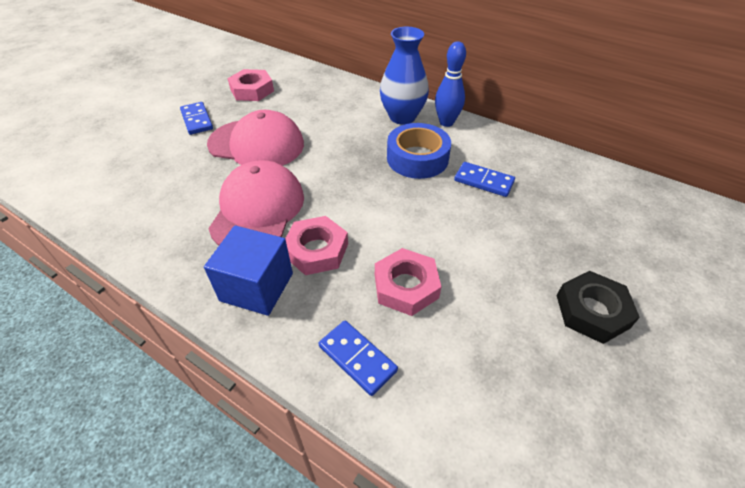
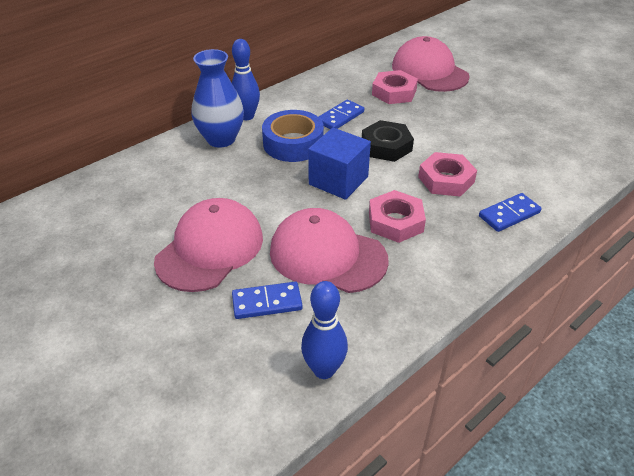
camera: 75 degrees left, 5 degrees down
blue domino [180,102,213,135] -> blue domino moved to [232,282,303,319]
blue cube [204,225,293,316] -> blue cube moved to [308,128,371,200]
pink nut [228,69,274,101] -> pink nut moved to [372,70,418,104]
black nut [557,271,640,344] -> black nut moved to [362,120,414,162]
none -> blue bowling pin [301,281,348,379]
none -> pink cap [392,36,469,92]

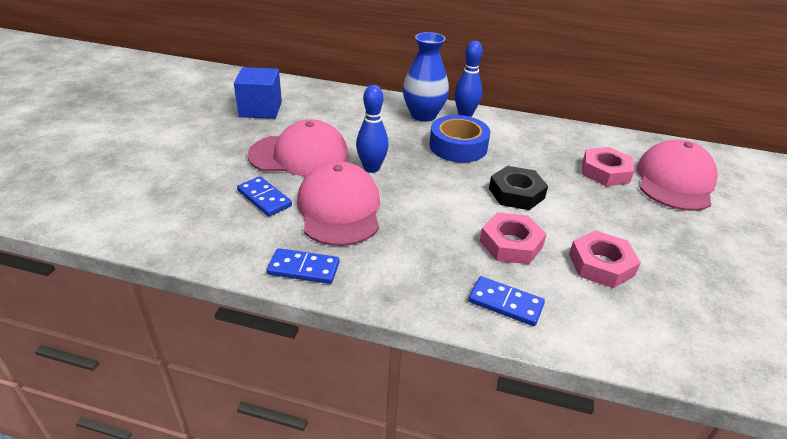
camera: 55 degrees right, 5 degrees down
blue bowling pin [301,281,348,379] -> blue bowling pin moved to [356,85,389,173]
blue cube [308,128,371,200] -> blue cube moved to [234,67,282,119]
blue domino [318,100,364,129] -> blue domino moved to [267,248,339,284]
pink nut [369,190,426,243] -> pink nut moved to [569,230,641,288]

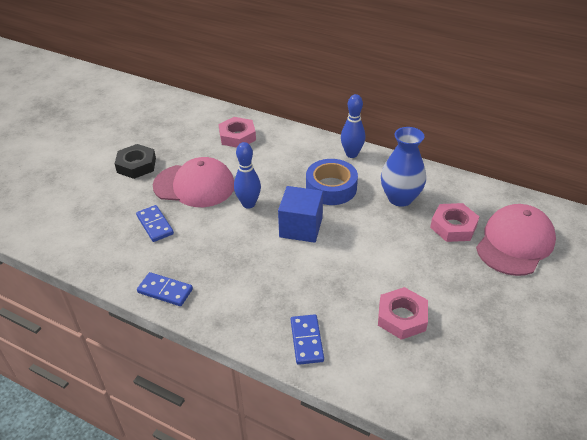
camera: 15 degrees right, 5 degrees up
blue cube [234,67,282,119] -> blue cube moved to [278,186,323,243]
pink cap [297,161,380,246] -> none
blue vase [403,32,449,122] -> blue vase moved to [381,127,426,207]
blue domino [468,276,545,326] -> blue domino turned 45 degrees clockwise [291,314,324,365]
pink nut [480,212,547,264] -> pink nut moved to [219,117,256,148]
black nut [489,166,548,210] -> black nut moved to [115,144,156,179]

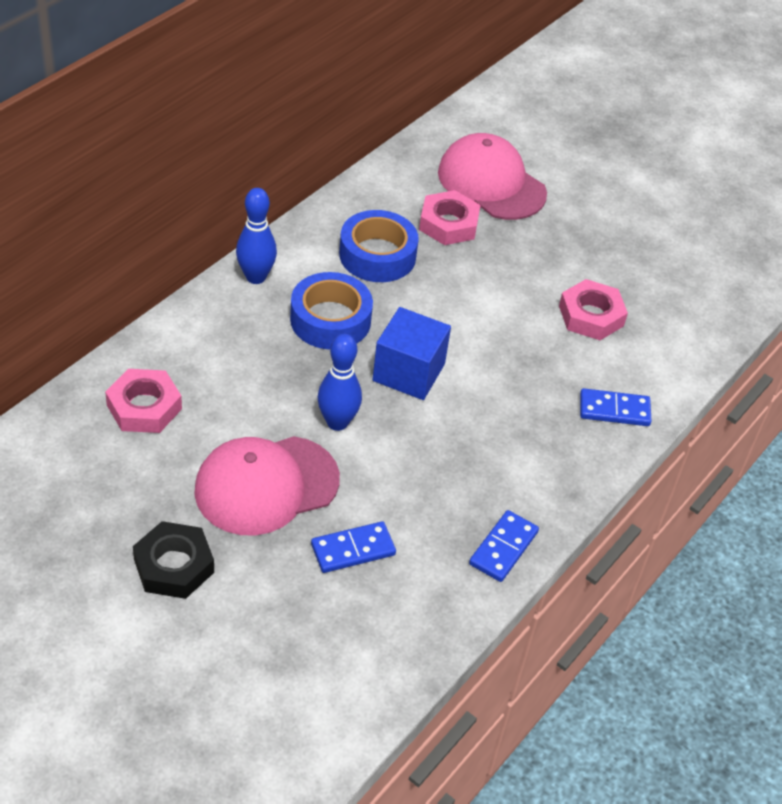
camera: 85 degrees left, 5 degrees up
pink cap [153,157,234,207] -> pink cap turned 135 degrees counterclockwise [194,436,340,536]
blue vase [381,127,426,207] -> blue tape [339,210,419,282]

